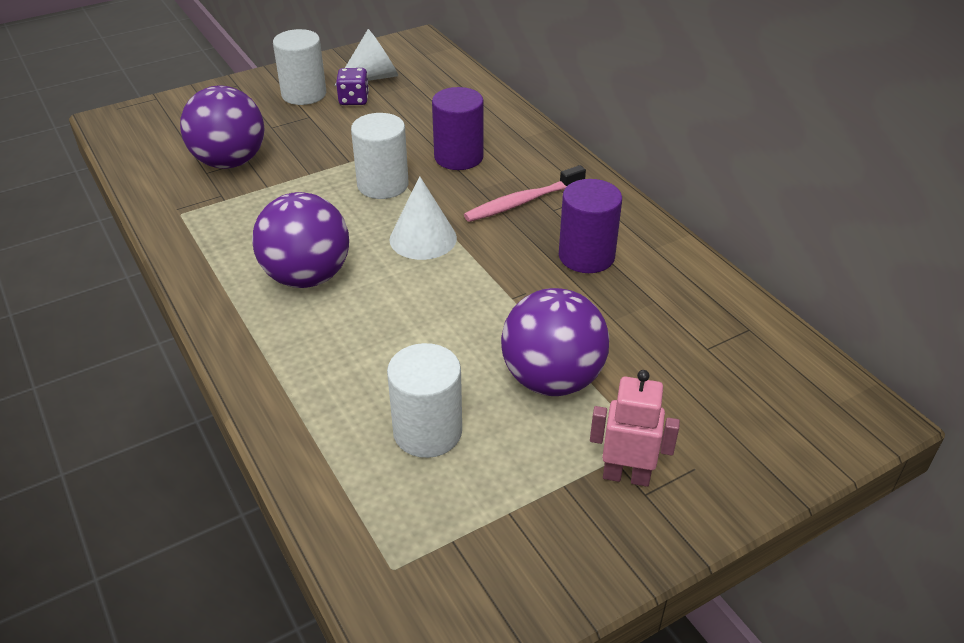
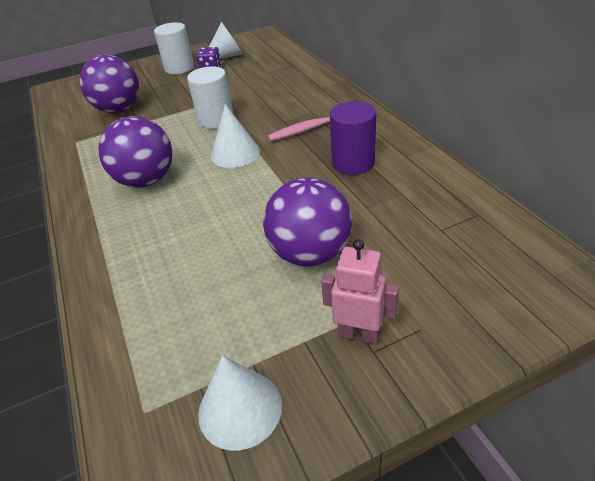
camera: 10 degrees right, 0 degrees up
white cylinder [387,343,462,458] -> none
purple cylinder [432,87,484,170] -> none
none -> white cone [198,356,282,451]

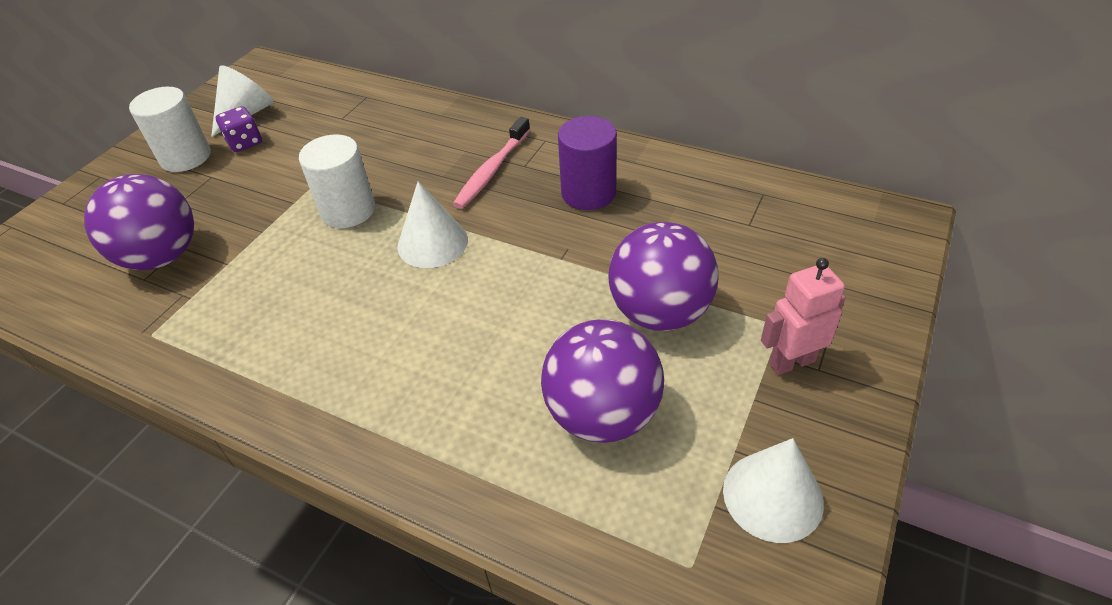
camera: 40 degrees left, 5 degrees up
purple ball [98,116,172,188] -> purple ball moved to [541,319,664,443]

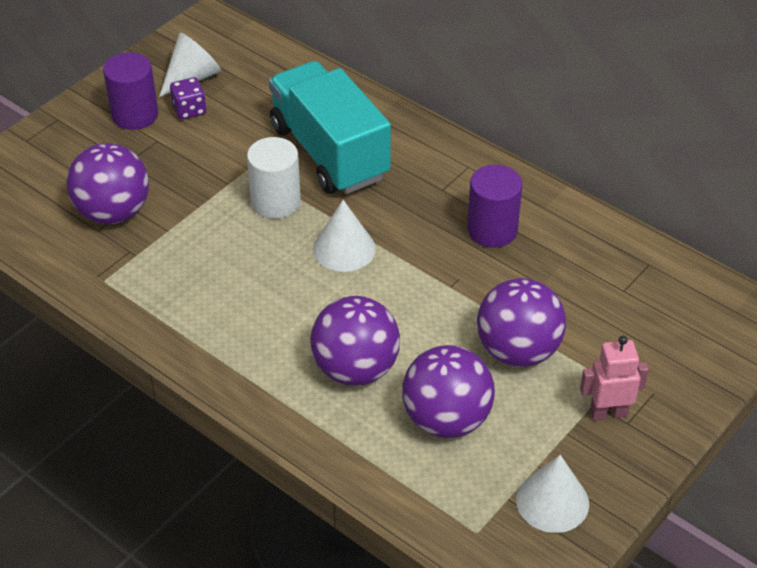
camera: 10 degrees right, 0 degrees up
white cylinder [129,87,211,172] -> purple cylinder [103,52,158,130]
pink toothbrush [453,117,530,209] -> none
none -> turquoise truck [269,61,391,194]
none -> purple ball [310,296,400,386]

